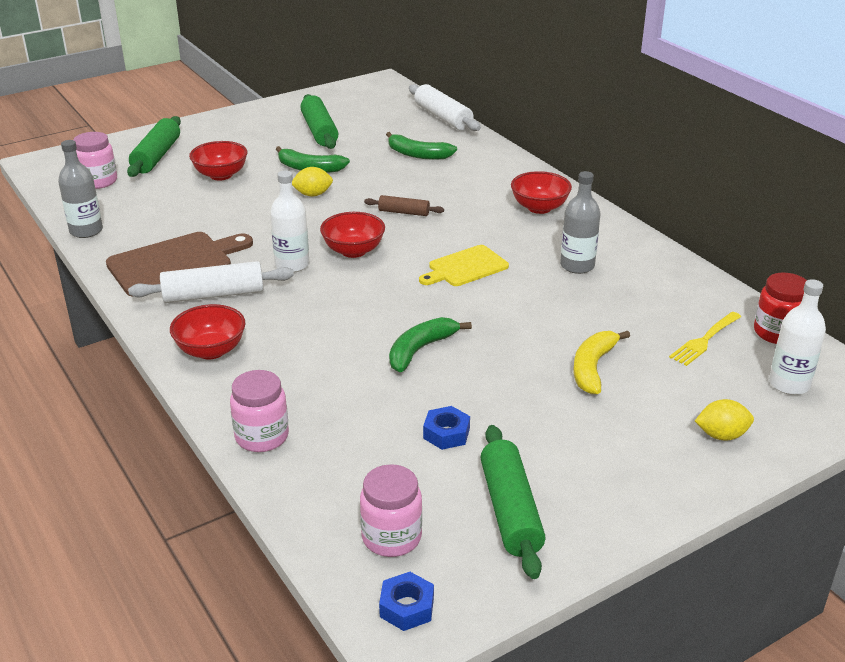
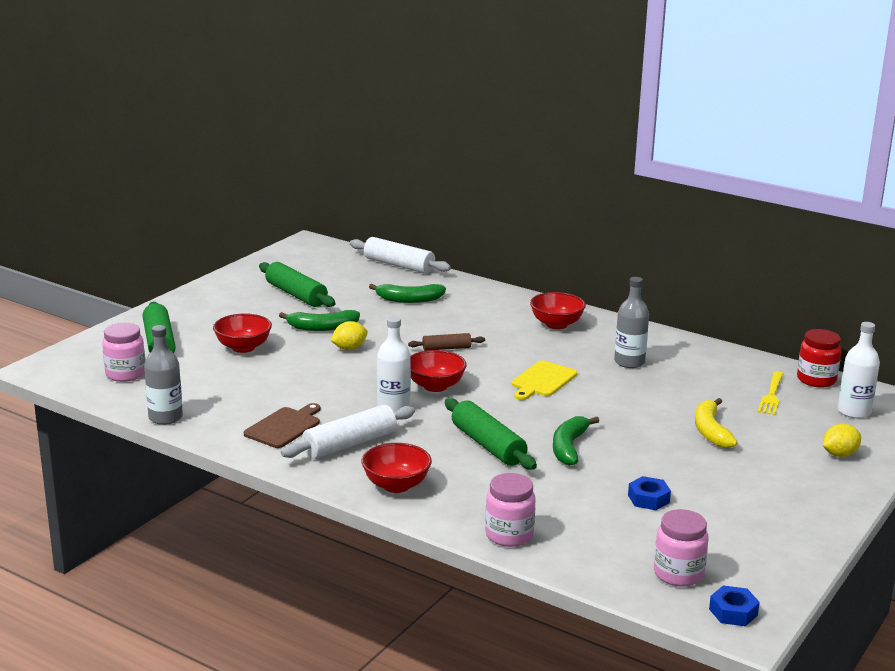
camera: 25 degrees left, 10 degrees down
brown cutting board [106,232,253,297] -> brown cutting board [244,403,321,448], size x0.64
green rolling pin [481,425,546,579] -> green rolling pin moved to [445,398,537,470]

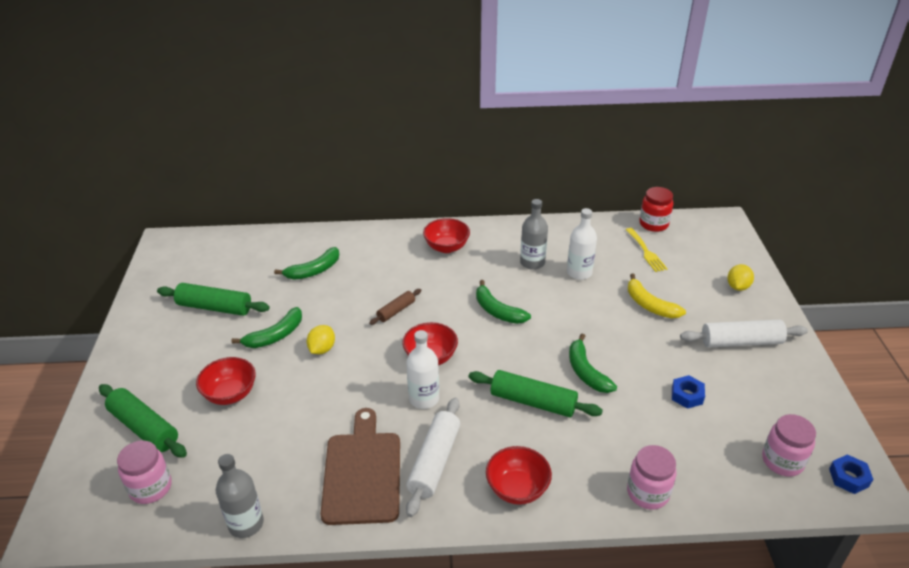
camera: 35 degrees left, 15 degrees up
brown cutting board [244,403,321,448] -> brown cutting board [320,408,400,525], size x1.57
white rolling pin [350,237,451,274] -> white rolling pin moved to [680,320,808,348]
yellow cutting board [511,361,577,400] -> green banana [476,280,531,324]
white bottle [838,322,880,419] -> white bottle moved to [567,208,597,280]

